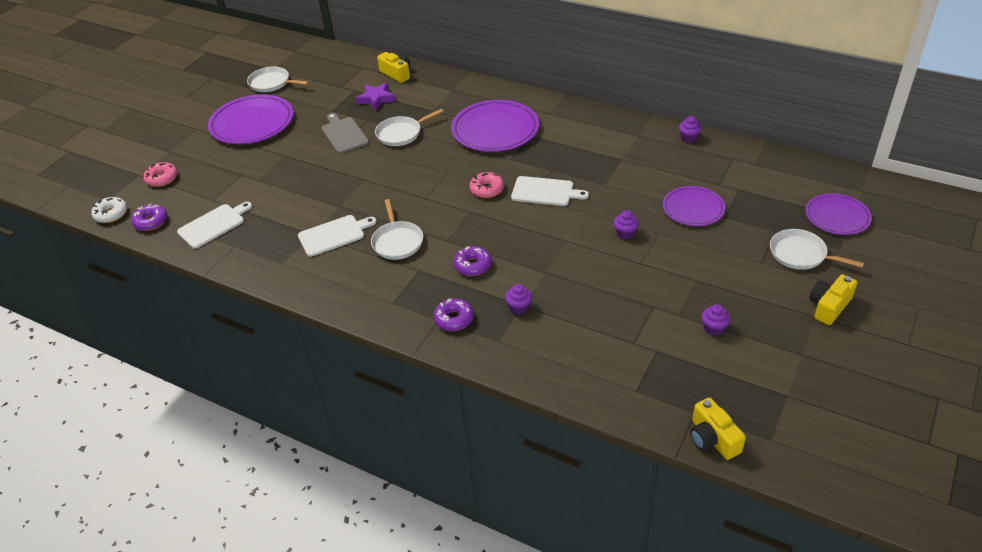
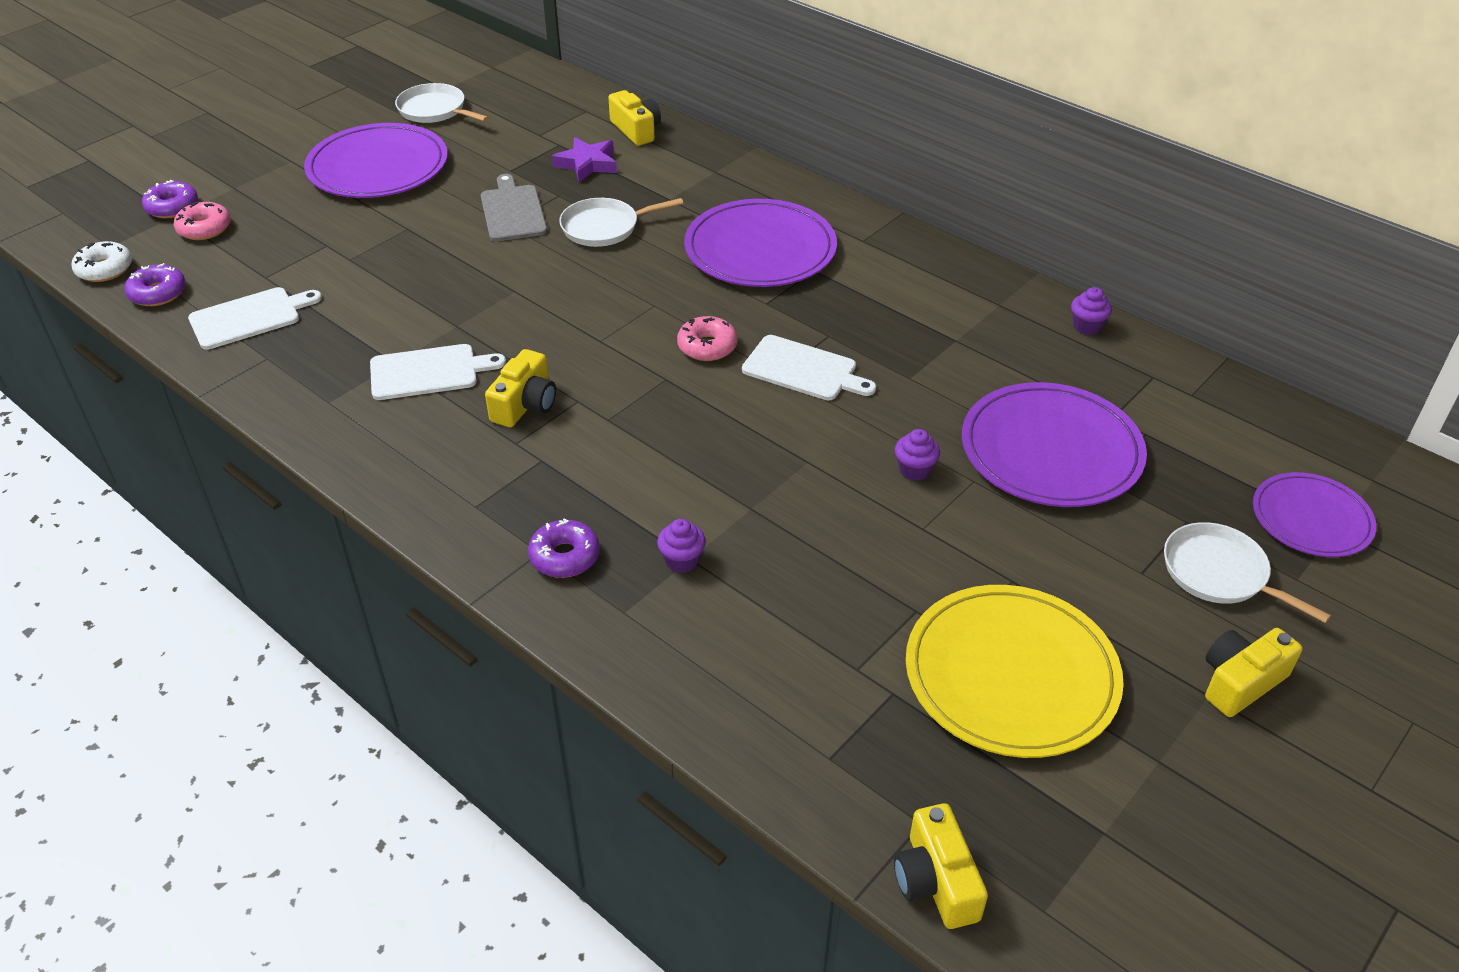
camera: 10 degrees right, 0 degrees up
white pan [371,199,423,260] -> yellow camera [485,349,556,427]
purple donut [454,246,492,276] -> purple donut moved to [142,180,198,218]
purple plate [663,186,725,226] -> purple plate [962,382,1147,507], size x1.63
purple cupcake [701,304,730,336] -> yellow plate [906,585,1124,758]

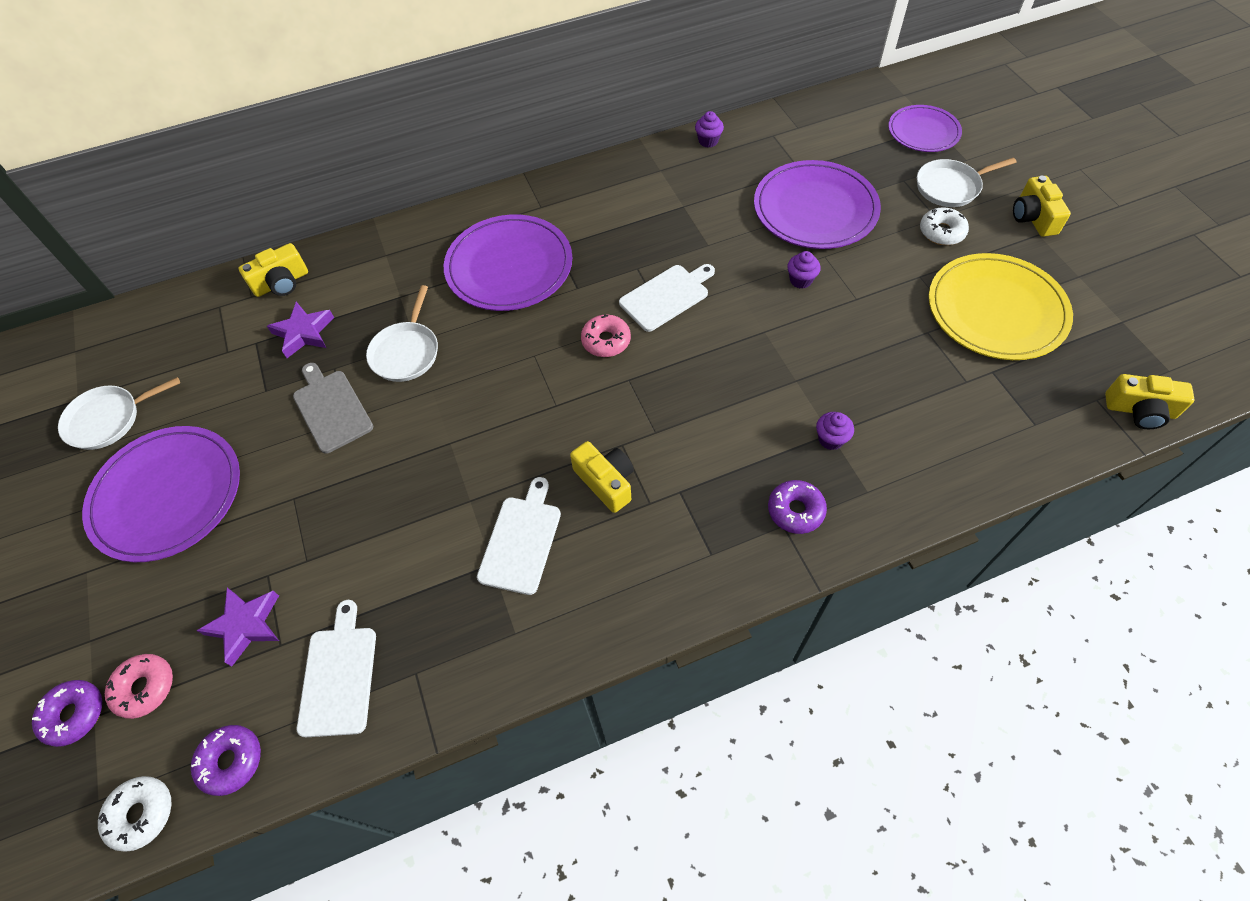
camera: 60 degrees left, 15 degrees up
grey cutting board [481,174,547,241] -> grey cutting board turned 45 degrees clockwise [293,363,373,454]
yellow camera [608,90,661,146] -> yellow camera turned 150 degrees clockwise [239,243,308,297]
none -> purple star [197,588,279,666]
none -> white donut [920,207,969,245]

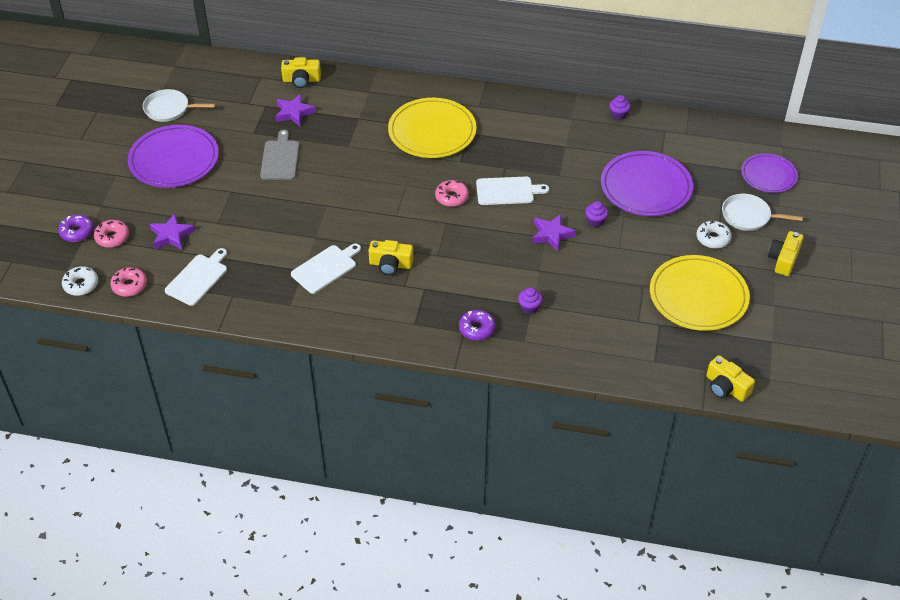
camera: 30 degrees right, 10 degrees down
purple donut [191,725,261,796] -> pink donut [110,267,147,297]
white pan [366,285,438,382] -> none
purple plate [444,214,572,311] -> yellow plate [388,98,477,158]
yellow camera [570,441,634,513] -> yellow camera turned 105 degrees clockwise [368,240,413,275]
none -> purple star [532,214,576,251]

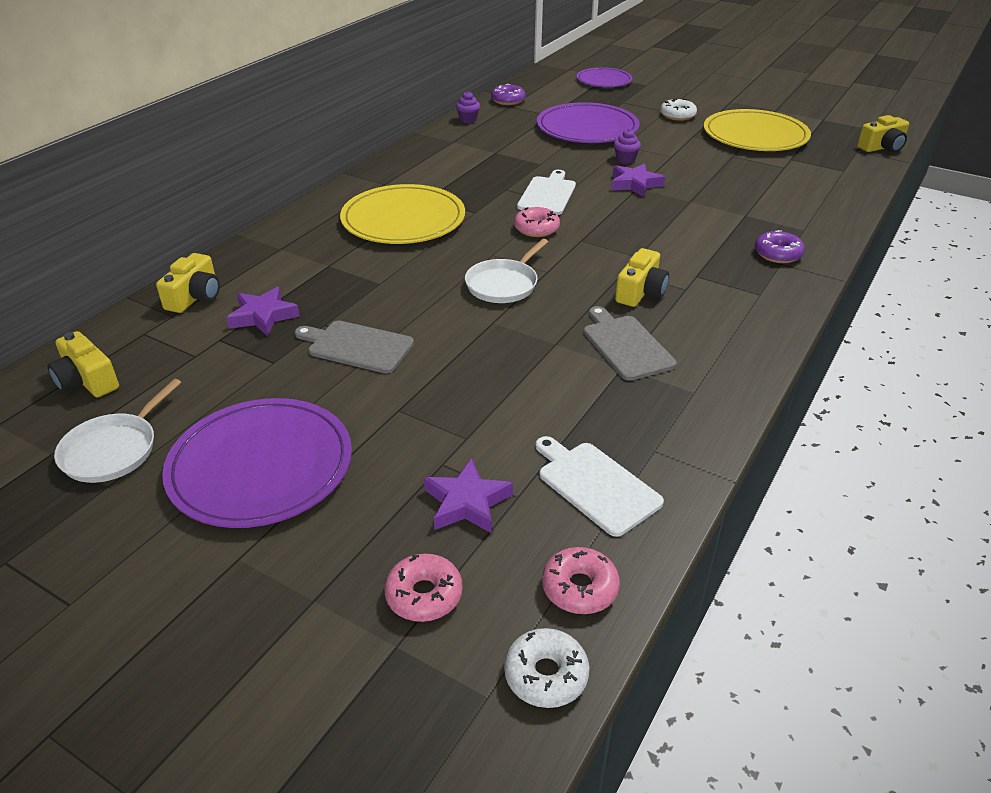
camera: 70 degrees left, 10 degrees down
purple donut [58,214,94,242] -> purple donut moved to [491,84,526,105]
white cutting board [291,243,361,294] -> grey cutting board [584,306,677,381]
purple cupcake [518,287,543,314] -> none
white pan [722,194,803,231] -> white pan moved to [465,239,548,303]
yellow camera [768,231,804,276] -> yellow camera moved to [47,331,119,398]

